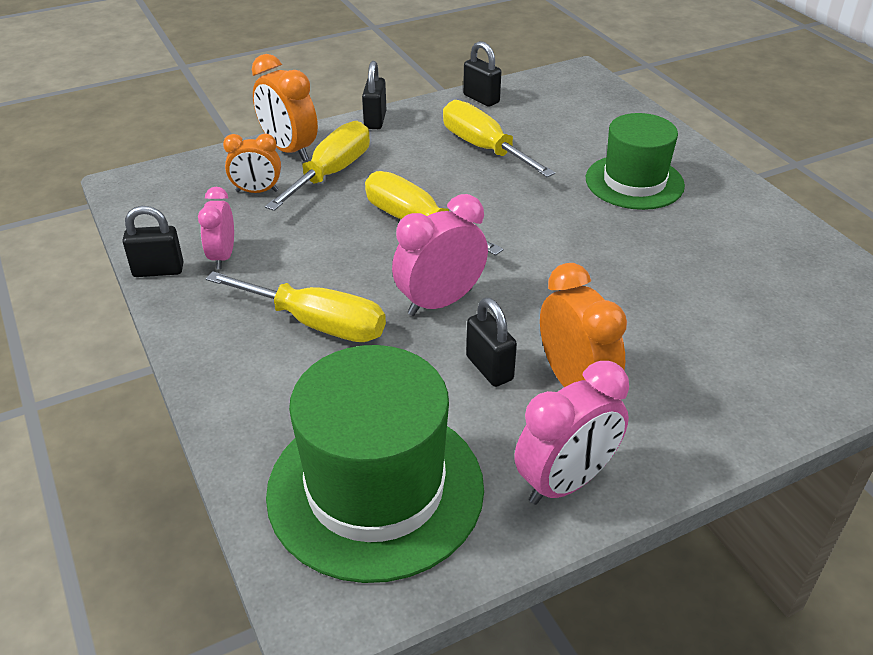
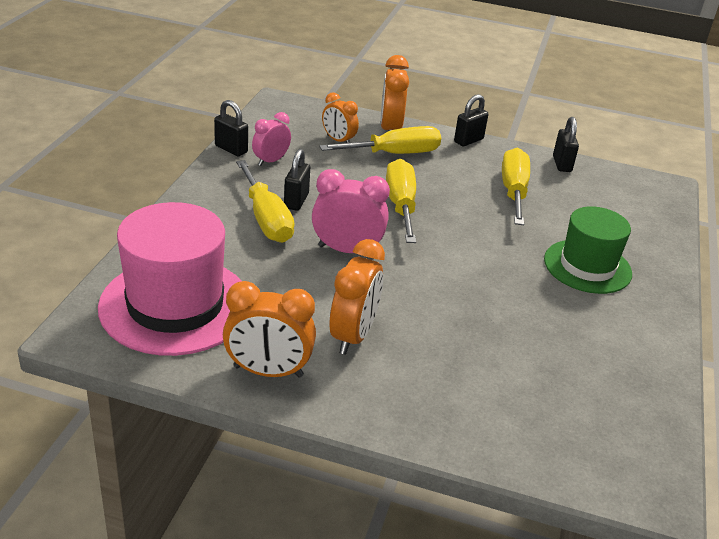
camera: 40 degrees right, 5 degrees down
green hat [266,345,484,583] -> pink hat [98,202,242,356]
black padlock [466,297,517,387] -> black padlock moved to [284,149,310,211]
pink clock [514,361,629,505] -> orange clock [223,281,316,378]

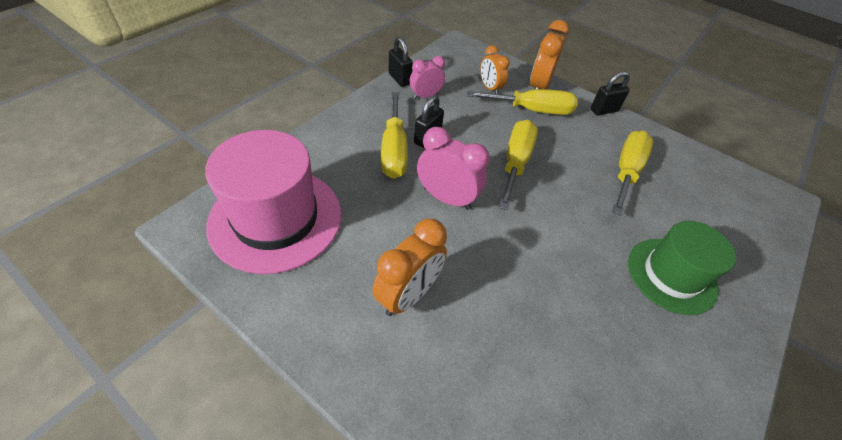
camera: 20 degrees right, 15 degrees up
orange clock [223,281,316,378] -> none
black padlock [553,117,579,172] -> none

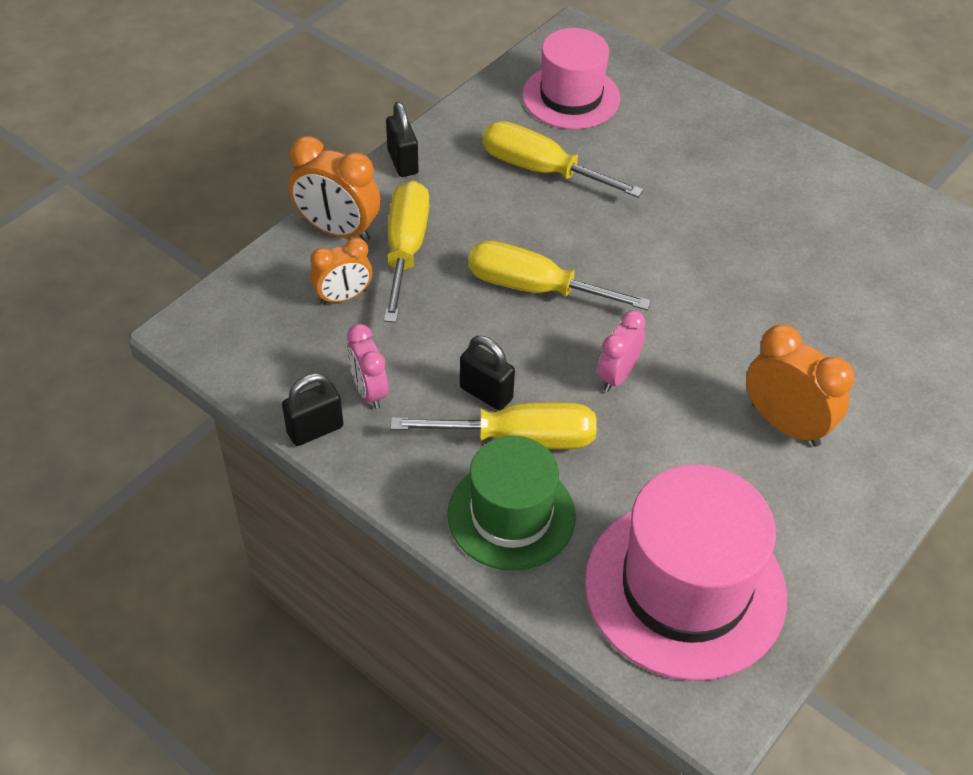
camera: 85 degrees left, 0 degrees up
pink clock [417,127,490,210] -> pink clock [597,310,646,392], size x0.65
green hat [628,221,736,315] -> green hat moved to [447,436,576,571]
none -> pink hat [522,28,620,129]

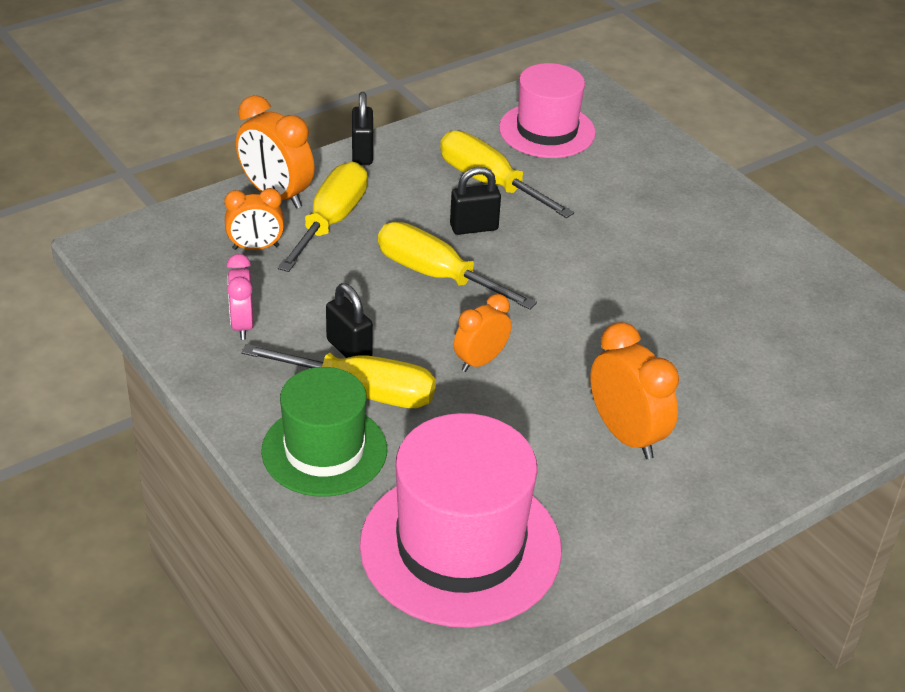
camera: 15 degrees right, 10 degrees down
black padlock [282,373,343,446] -> black padlock moved to [450,167,501,235]
pink clock [597,310,646,392] -> orange clock [454,294,511,372]

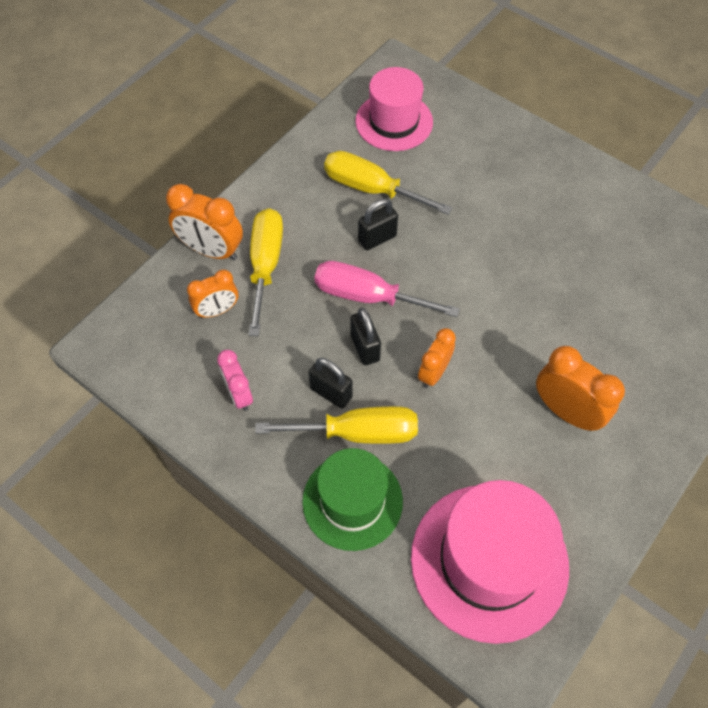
camera: 15 degrees left, 20 degrees up
black padlock [352,92,373,165] -> black padlock moved to [350,308,381,365]
yellow screwdriver [378,222,537,310] -> pink screwdriver [314,261,460,317]

